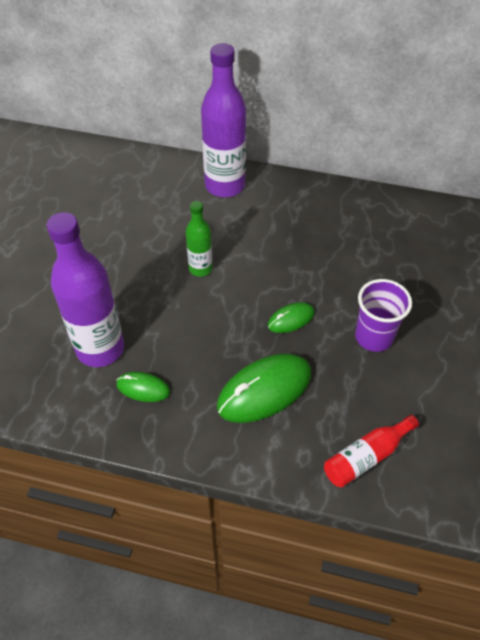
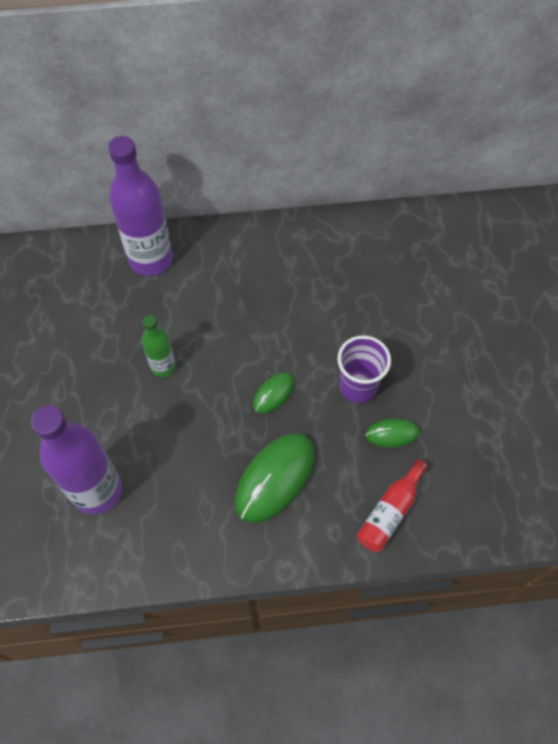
camera: 20 degrees left, 10 degrees up
green mouse [116,372,170,402] -> green mouse moved to [366,419,420,448]

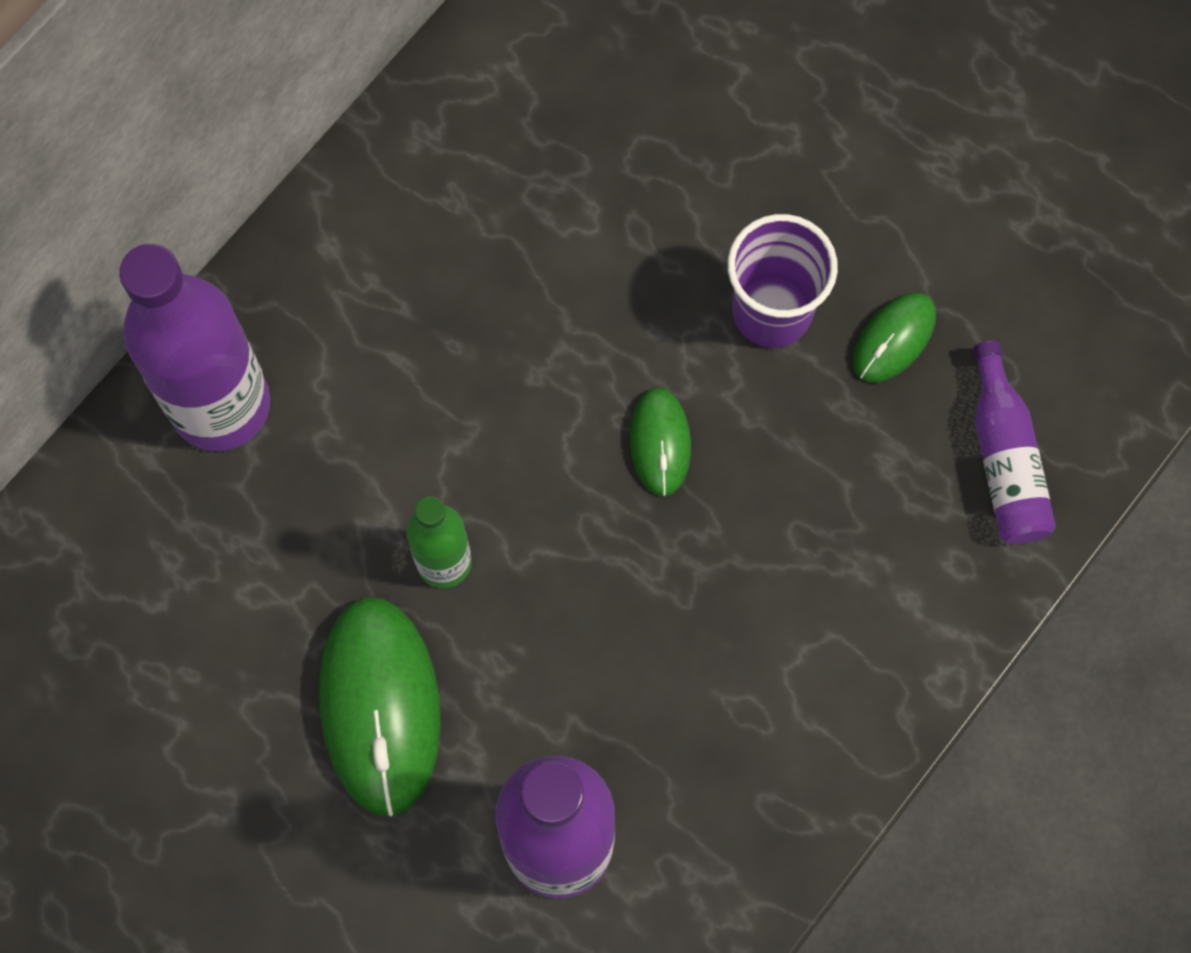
camera: 45 degrees left, 10 degrees up
green mouse [235,433,315,523] -> green mouse moved to [319,597,441,817]
red bottle [357,459,428,552] -> purple bottle [973,340,1056,544]

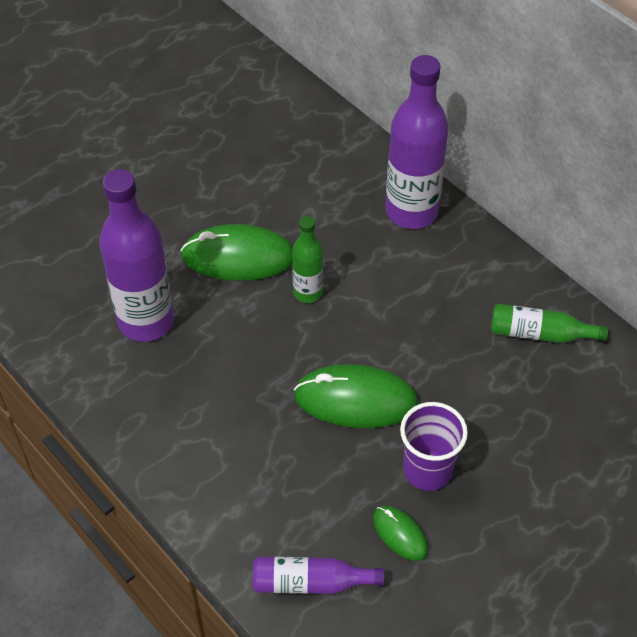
camera: 100 degrees right, 20 degrees down
green mouse [630,388,691,497] -> green mouse [294,364,419,428], size x1.91
none -> green bottle [491,304,608,343]

